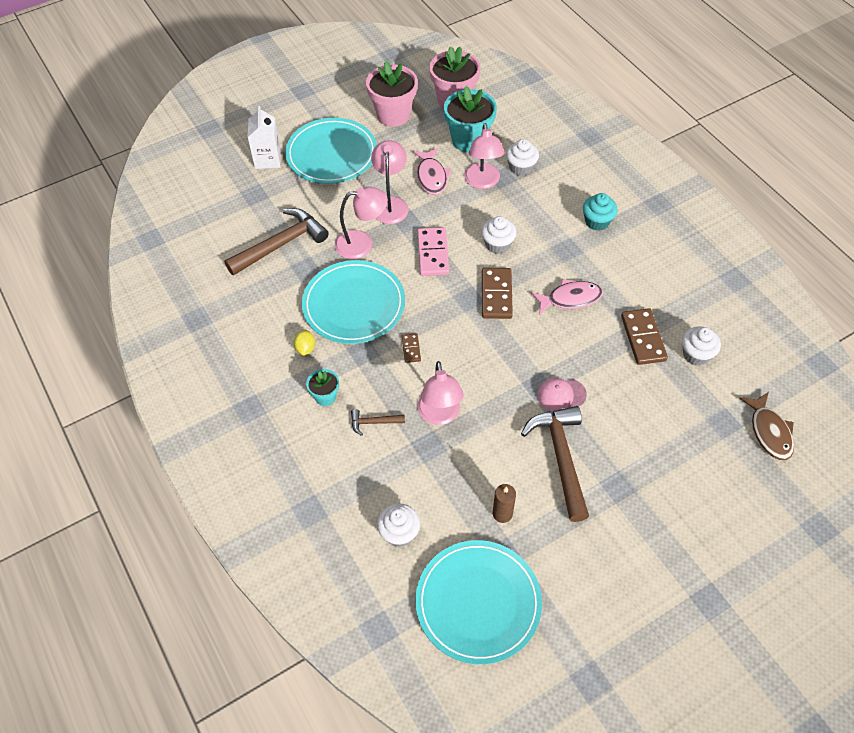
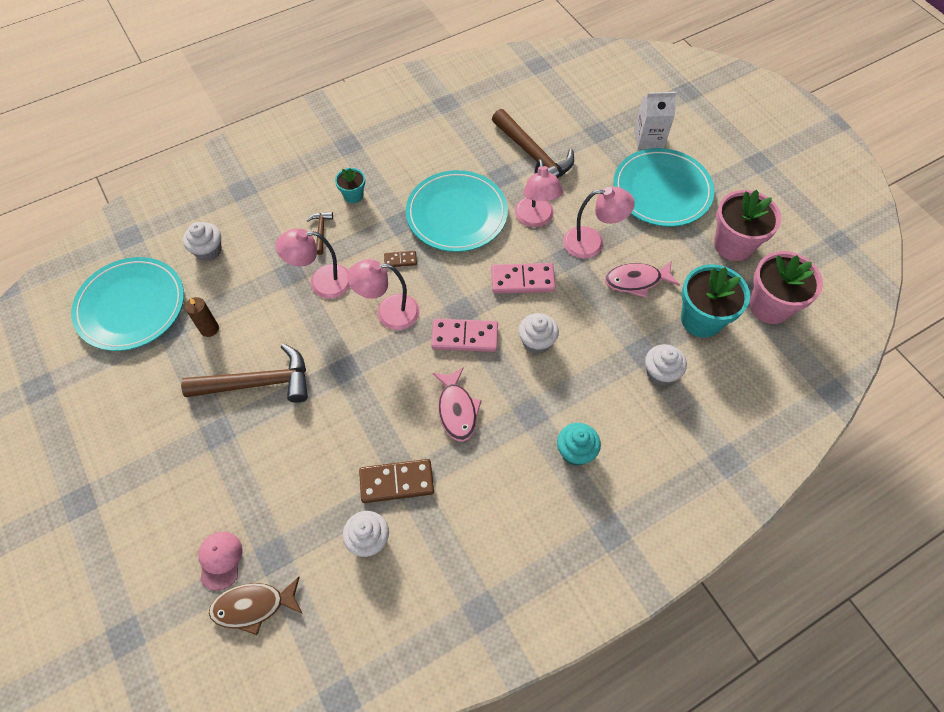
camera: 90 degrees right, 5 degrees up
yellow lemon [294,329,315,356] -> none
pink lamp [464,123,504,189] -> pink lamp moved to [347,259,420,330]
brown domino [482,268,513,319] -> pink domino [431,319,498,352]
pink cap [537,378,587,411] -> pink cap moved to [198,531,243,591]

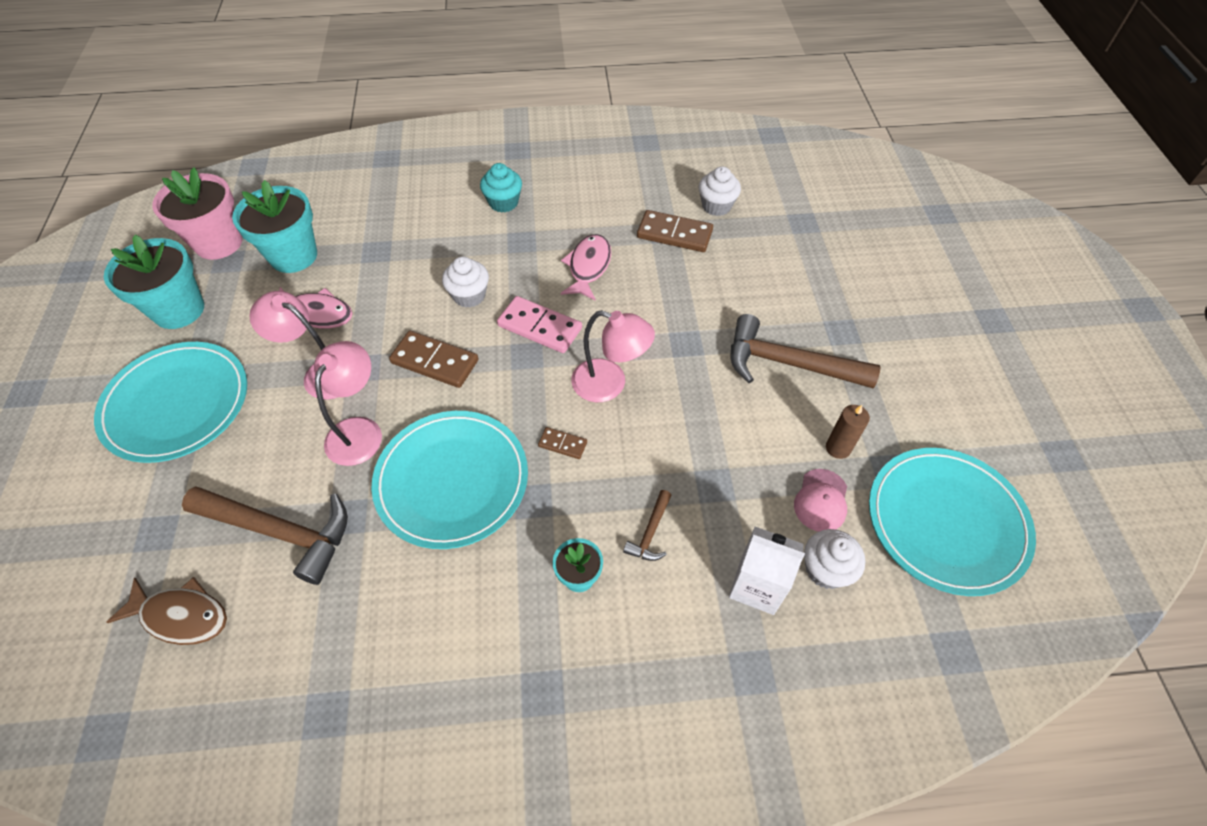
camera: 155 degrees left, 5 degrees down
pink cap [198,531,243,591] -> pink cap moved to [794,469,847,532]
brown fish [209,576,303,635] -> brown fish moved to [106,577,227,645]
pink lamp [275,228,350,298] -> none
pink domino [491,263,556,294] -> brown domino [389,331,479,388]
brown hammer [492,109,574,178] -> brown hammer turned 120 degrees clockwise [182,486,348,585]
white carton [634,92,677,150] -> white carton moved to [729,527,805,615]
white cupcake [645,344,687,386] -> none
pink flower pot [714,190,781,261] -> turquoise flower pot [104,235,204,329]

